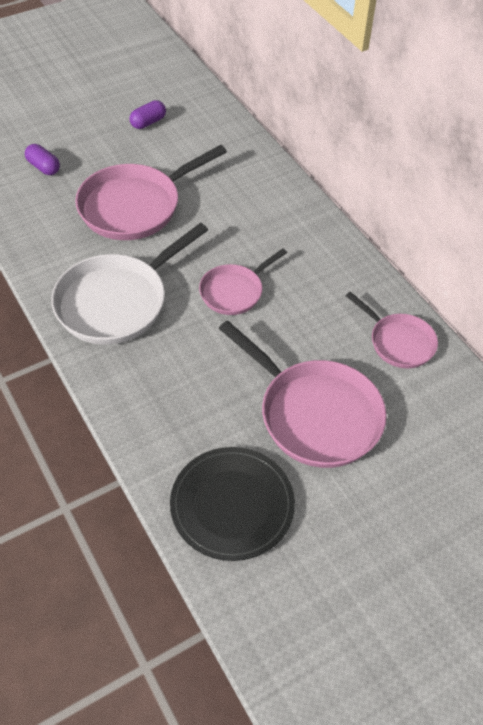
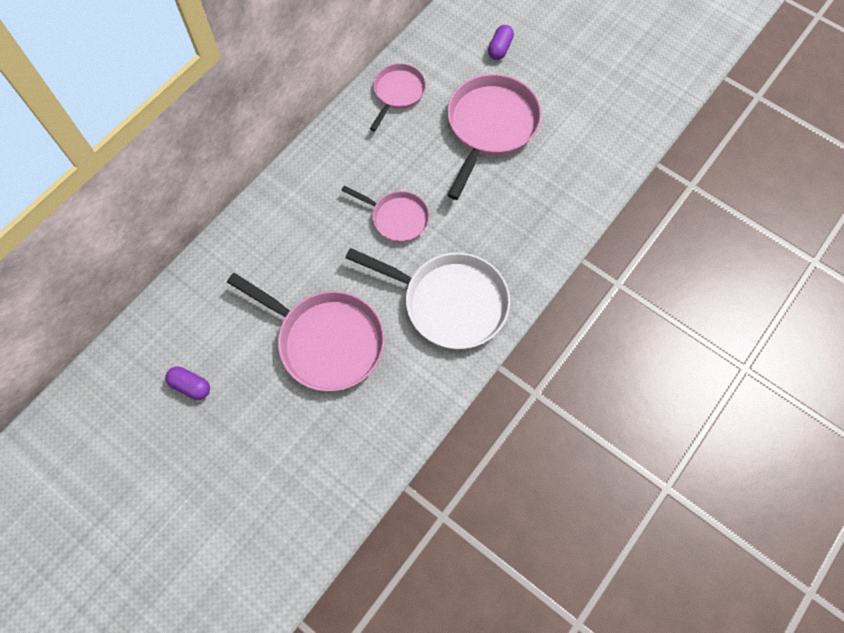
camera: 110 degrees left, 15 degrees up
purple capsule [25,144,60,175] -> purple capsule moved to [488,25,514,60]
black plate [170,447,295,561] -> none

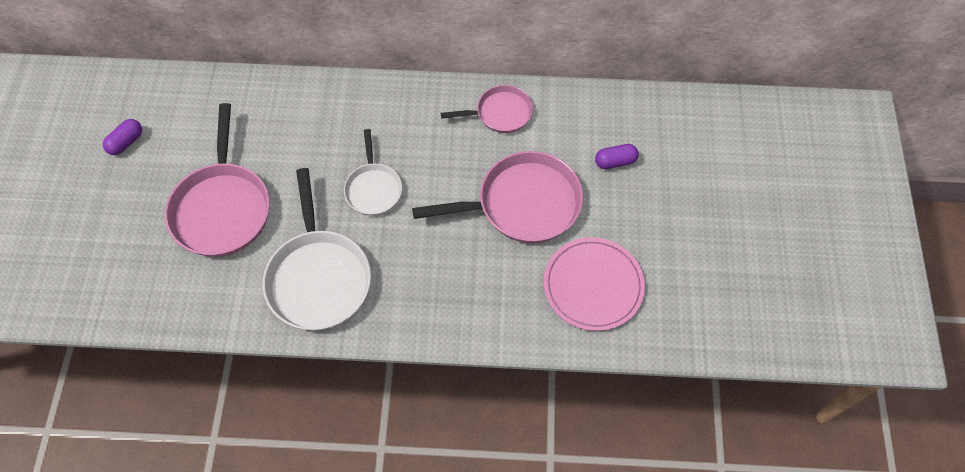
camera: 55 degrees right, 5 degrees down
purple capsule [165,366,210,400] -> purple capsule turned 45 degrees clockwise [103,119,142,155]
pink pan [341,185,429,242] -> white pan [344,129,402,216]
none -> pink plate [544,238,645,331]

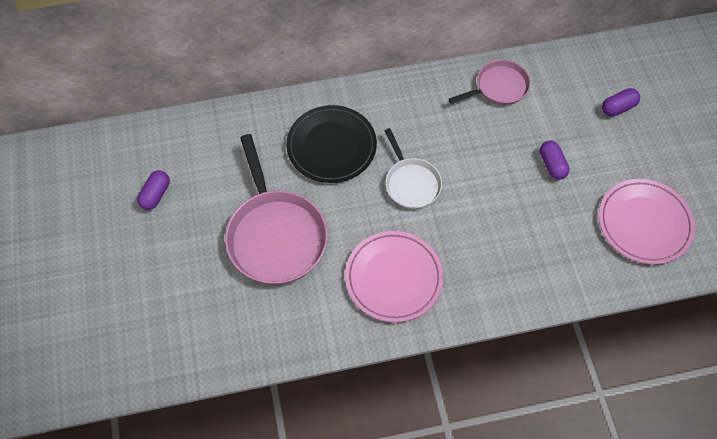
camera: 15 degrees left, 0 degrees up
white pan [263,168,371,331] -> pink plate [345,231,443,322]
pink pan [412,151,583,243] -> purple capsule [540,141,569,180]
none -> black plate [286,105,377,183]

